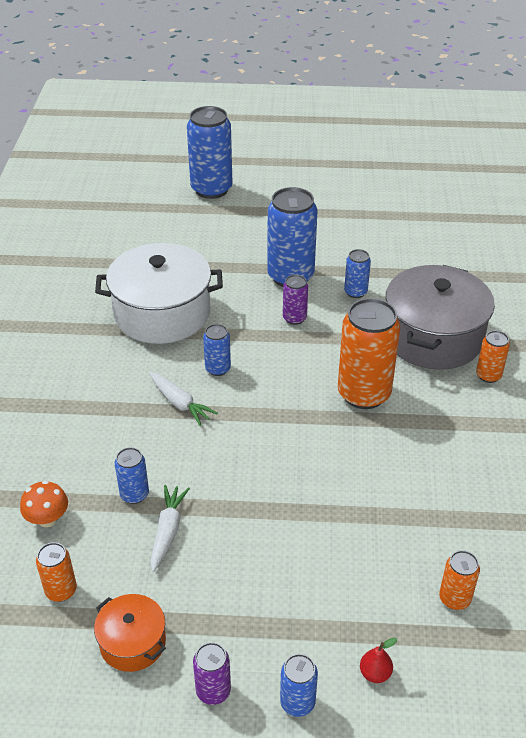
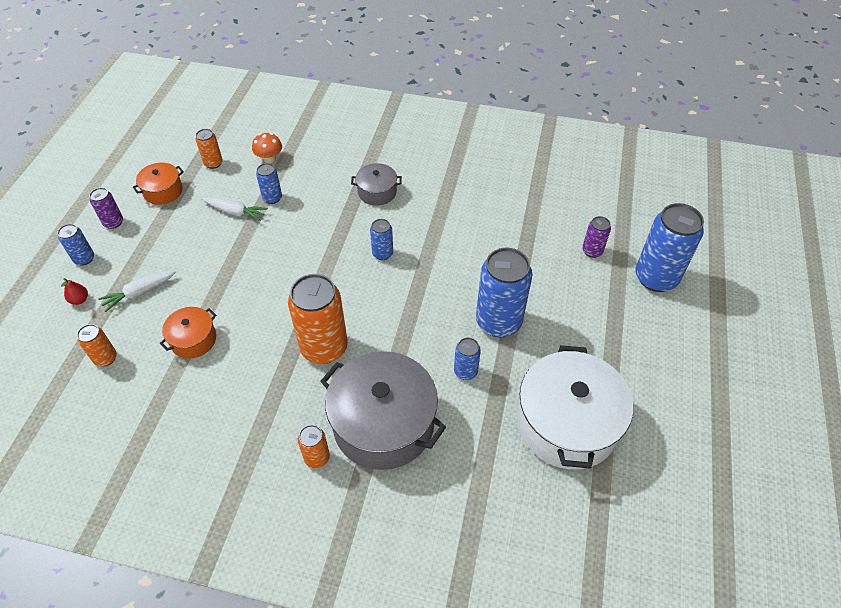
camera: 100 degrees right, 10 degrees up
white pot [95,243,223,344] -> white pot moved to [517,345,633,469]
white carrot [149,372,218,426] -> white carrot moved to [98,271,176,312]
purple can [283,275,308,325] -> purple can moved to [582,216,611,258]
none -> orange pot [160,307,216,359]
none -> grey pot [351,163,402,206]

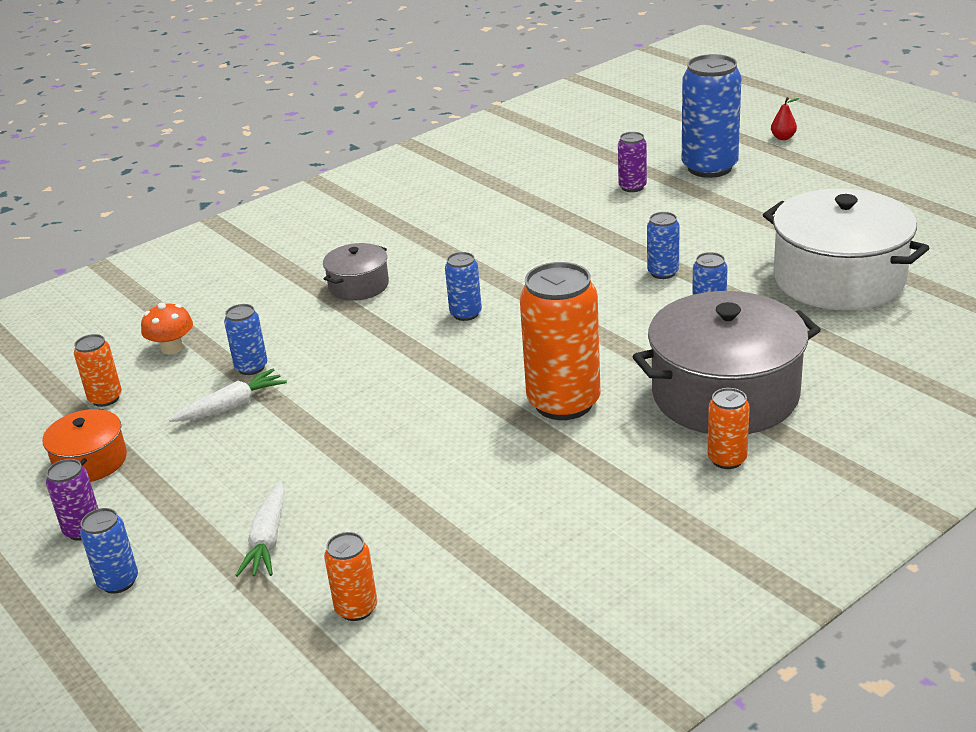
camera: 50 degrees left, 20 degrees down
red pear [61,278,88,305] -> red pear moved to [771,97,799,140]
orange pot [160,307,216,359] -> none
blue can [476,248,533,337] -> blue can [647,212,680,279], size x0.49

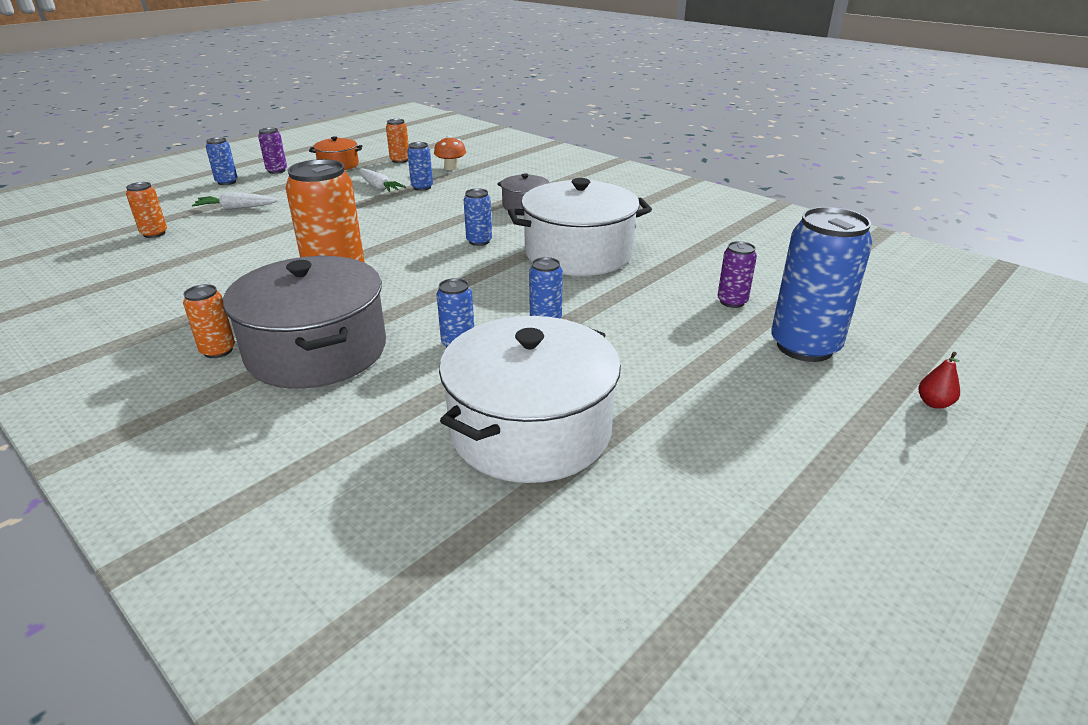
camera: 80 degrees right, 0 degrees up
none -> white pot [508,178,652,276]

